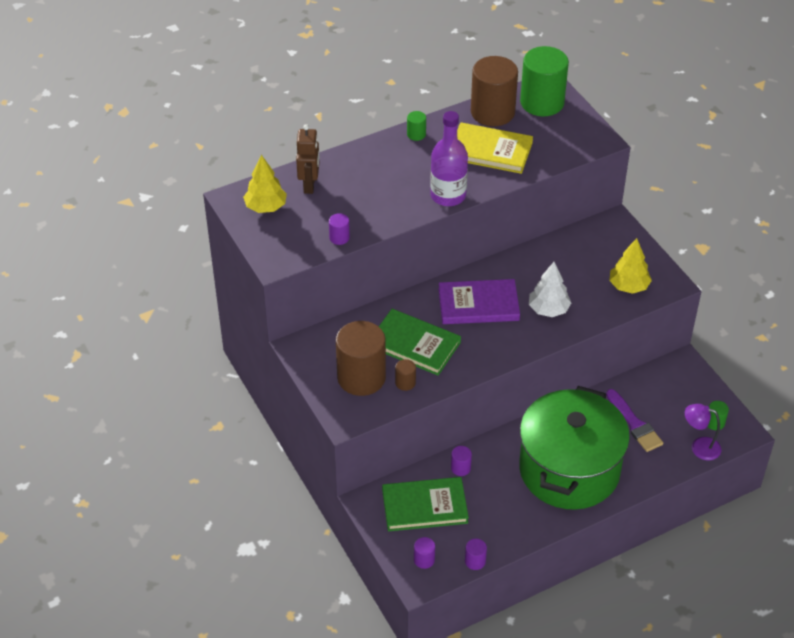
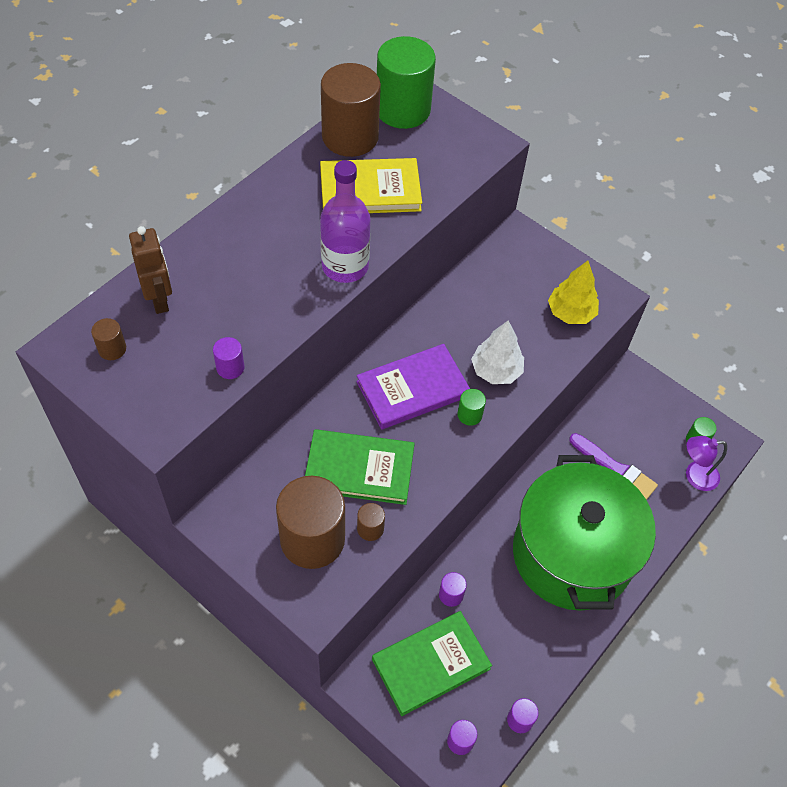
camera: 25 degrees left, 10 degrees up
yellow tree [243,155,287,213] -> brown cylinder [91,318,126,360]
green cylinder [407,111,426,141] -> green cylinder moved to [458,389,486,426]

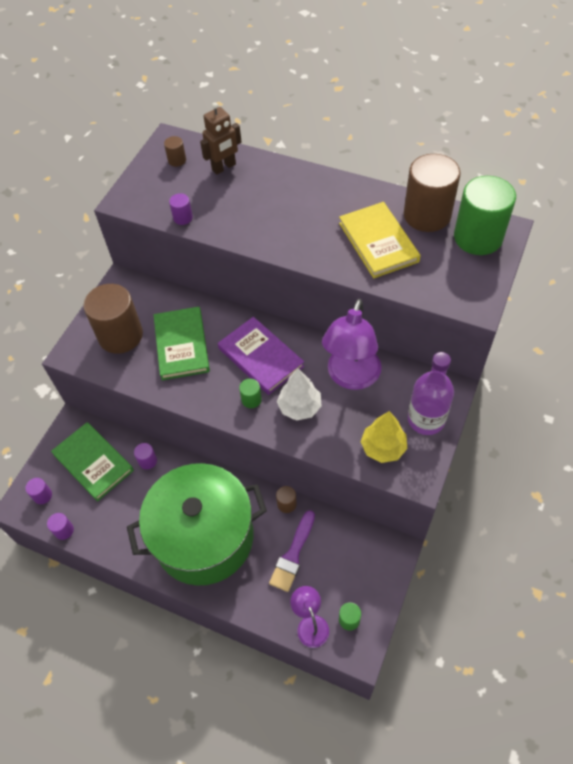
camera: 80 degrees right, 0 degrees up
purple bottle [320,160,370,283] -> purple bottle moved to [408,352,454,435]
brown cylinder [357,503,385,541] -> brown cylinder moved to [276,486,297,513]
none -> purple lamp [322,299,382,390]

